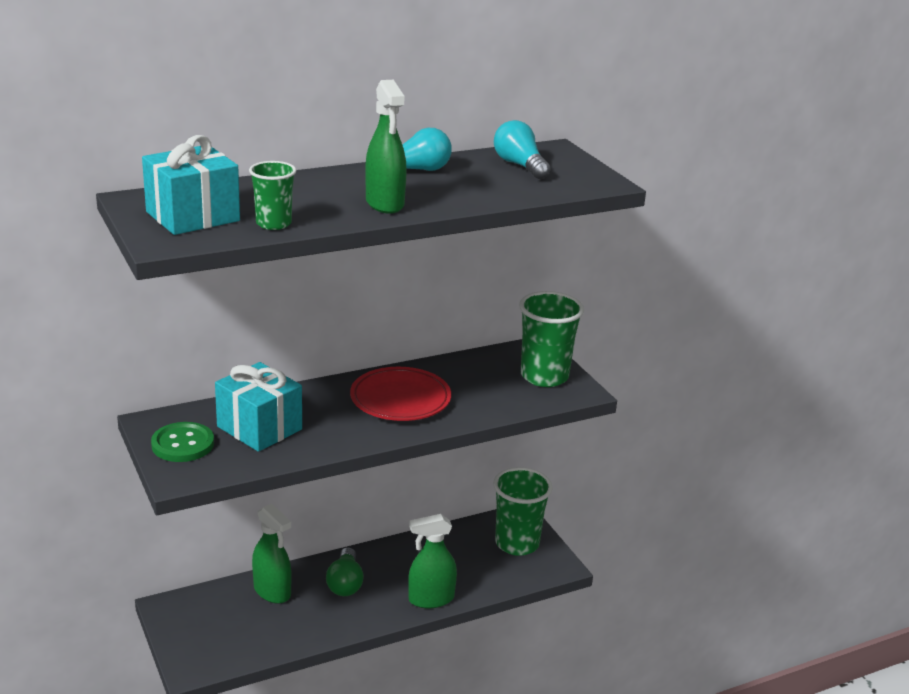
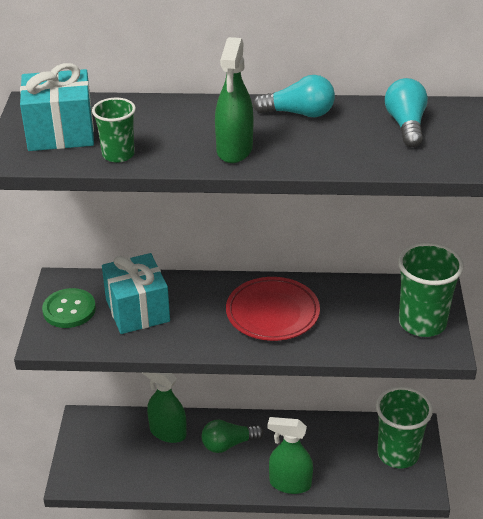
camera: 30 degrees right, 10 degrees up
green spray bottle [252,504,292,604] -> green spray bottle turned 135 degrees clockwise [142,373,187,443]
green light bulb [326,547,364,596] -> green light bulb turned 45 degrees clockwise [201,420,264,453]

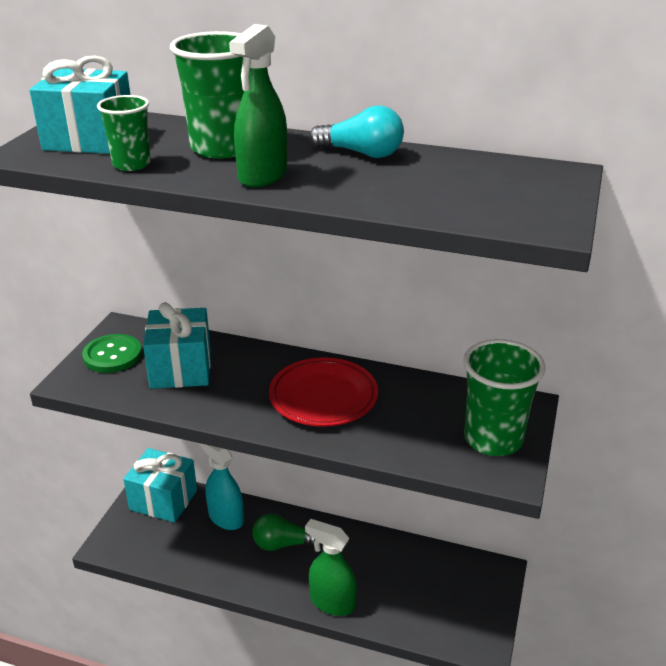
camera: 15 degrees right, 5 degrees down
green spray bottle [142,373,187,443] -> turquoise spray bottle [200,443,244,530]
green cup [376,387,433,468] -> green cup moved to [170,31,244,159]
turquoise light bulb [385,78,428,147] -> none
none -> turquoise gift [123,448,197,523]

